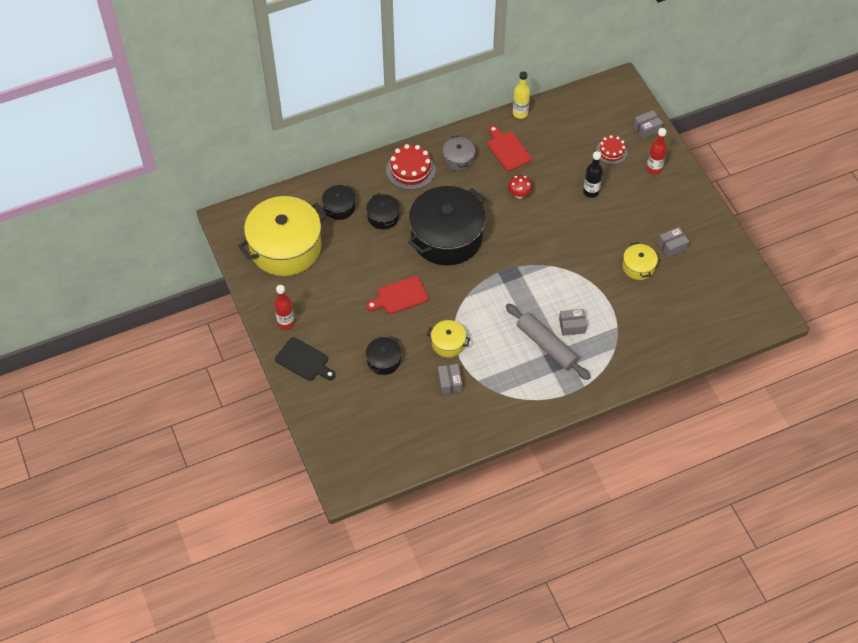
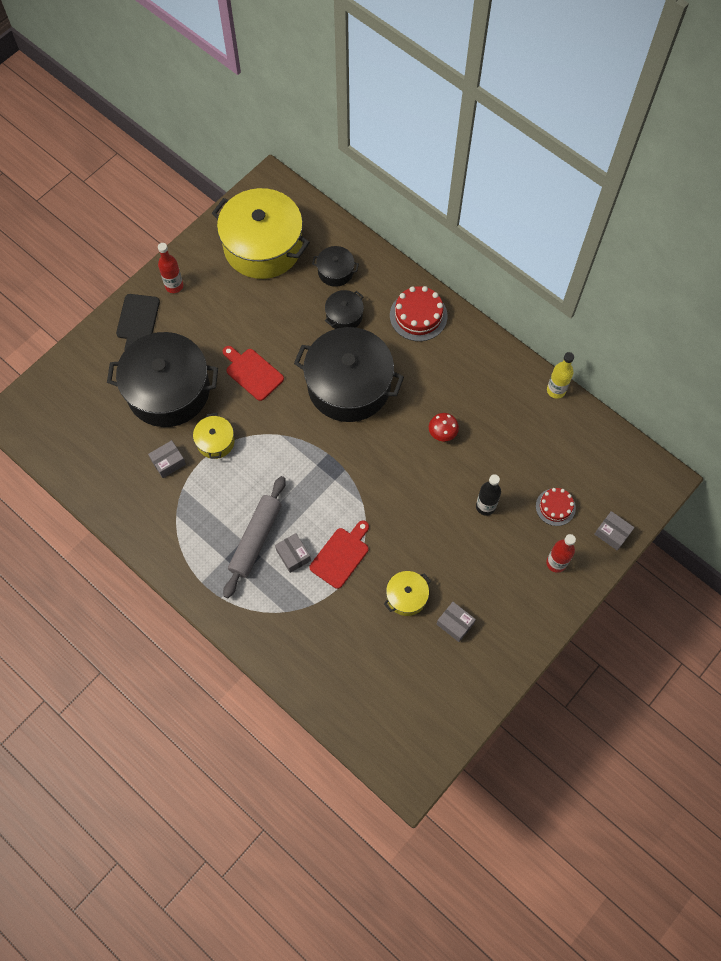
camera: 65 degrees right, 10 degrees up
black pot [366,336,401,375] -> black pot [107,332,218,427], size x2.23
grey pot [443,135,475,171] -> none
red cutting board [487,125,532,171] -> red cutting board moved to [309,521,369,589]

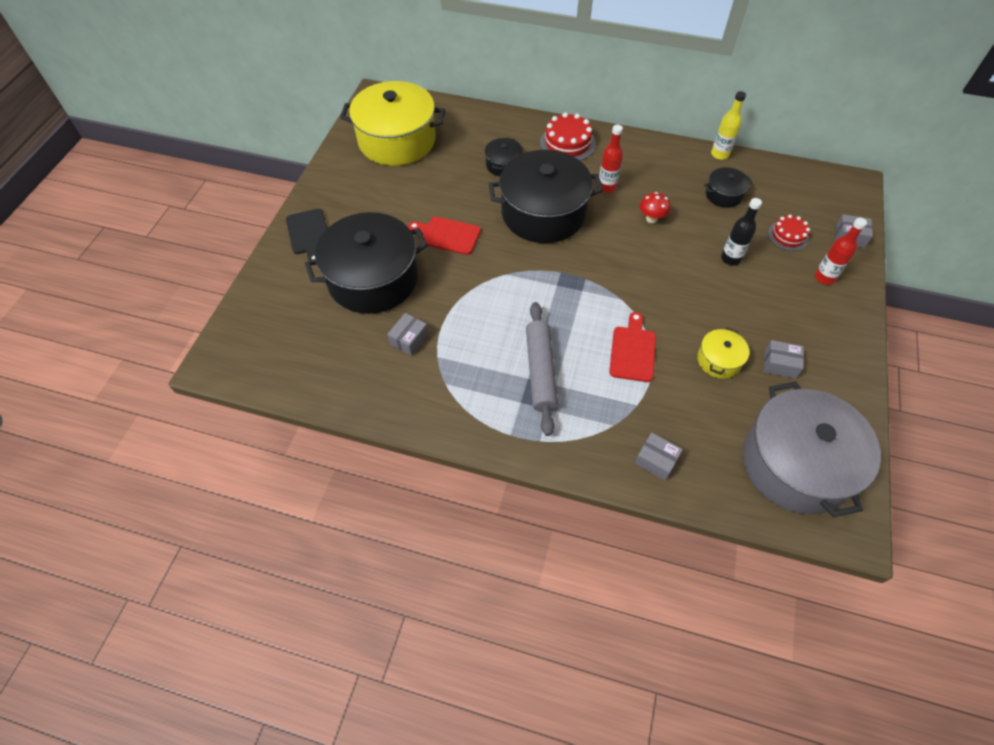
camera: 25 degrees left, 10 degrees down
red bottle [158,243,183,293] -> red bottle moved to [599,125,623,193]
yellow pot [193,413,235,459] -> none
grey box [275,533,311,573] -> grey box moved to [635,432,683,481]
black pot [312,246,359,287] -> black pot moved to [704,167,753,208]
none -> grey pot [742,382,881,517]

